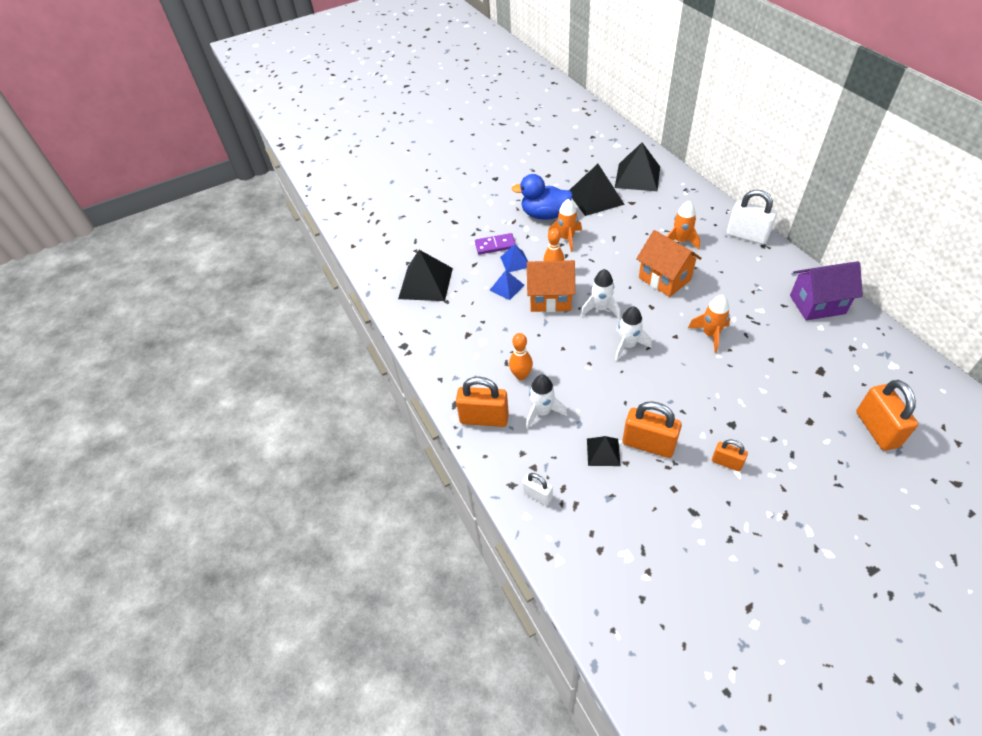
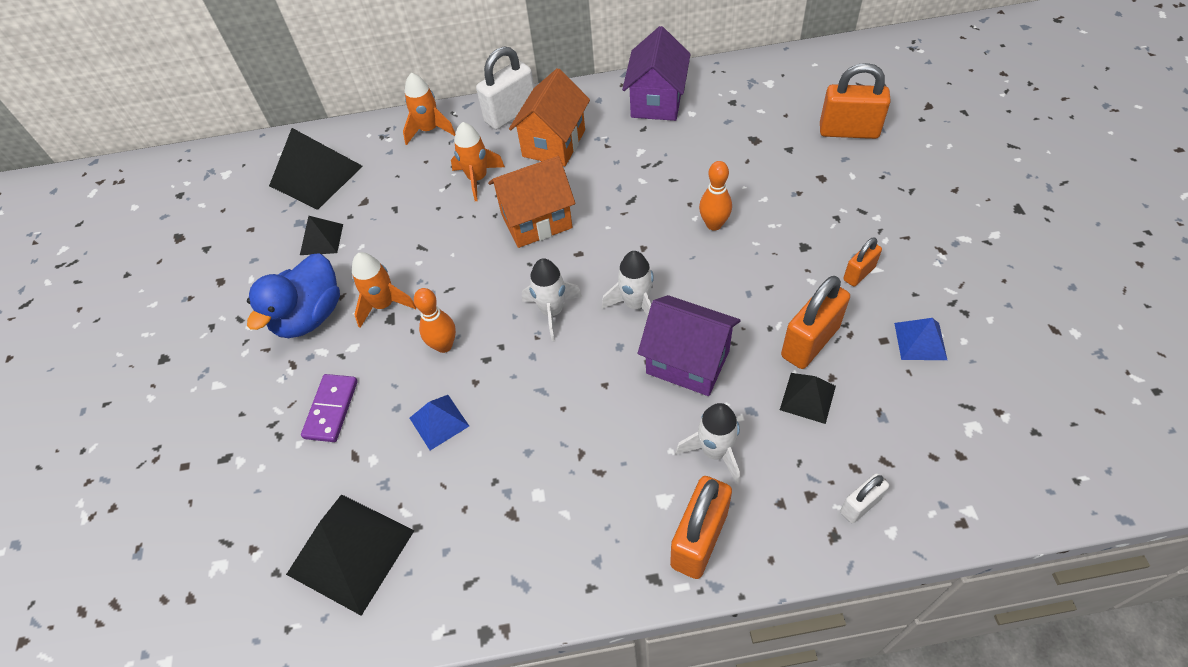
camera: 70 degrees left, 5 degrees up
blue pyramid [500,244,528,272] -> blue pyramid moved to [894,318,947,360]
orange bowling pin [509,333,533,380] -> orange bowling pin moved to [699,161,732,231]
orange house [527,260,575,312] -> orange house moved to [509,68,590,166]
black pyramid [570,164,625,216] -> black pyramid [300,216,343,255], size x0.53
orange rocket [688,295,730,353] -> orange rocket moved to [403,73,455,145]
none -> purple house [638,295,740,396]

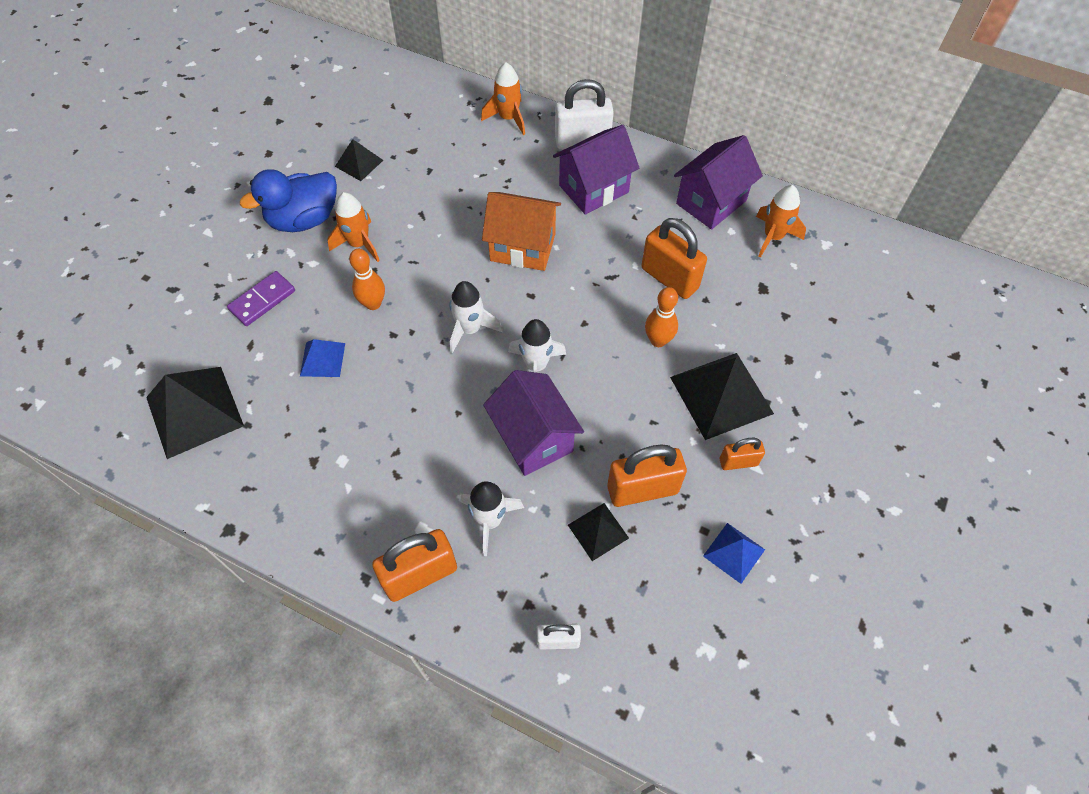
camera: 30 degrees right, 5 degrees up
black pyramid [269,128,363,210] -> black pyramid moved to [670,353,774,440]
orange rocket [451,122,505,201] -> orange rocket moved to [756,185,806,258]
orange house [509,68,590,166] -> purple house [553,125,639,214]
orange padlock [820,63,891,139] -> orange padlock moved to [641,218,707,299]

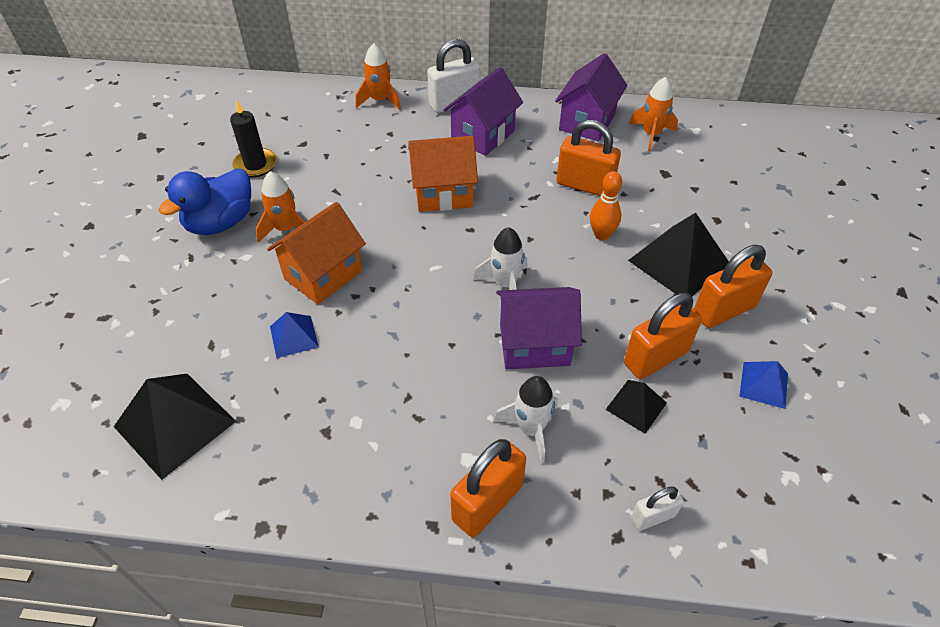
camera: 20 degrees left, 10 degrees down
purple domino [227,271,295,326] -> none
black pyramid [335,139,383,181] -> black candle [230,99,277,177]
orange bowling pin [349,249,385,310] -> orange house [267,202,366,305]
white rocket [450,281,503,353] -> none
purple house [483,370,584,476] -> purple house turned 45 degrees counterclockwise [496,287,582,369]
orange padlock [720,438,765,470] -> orange padlock [694,245,773,328], size x1.80

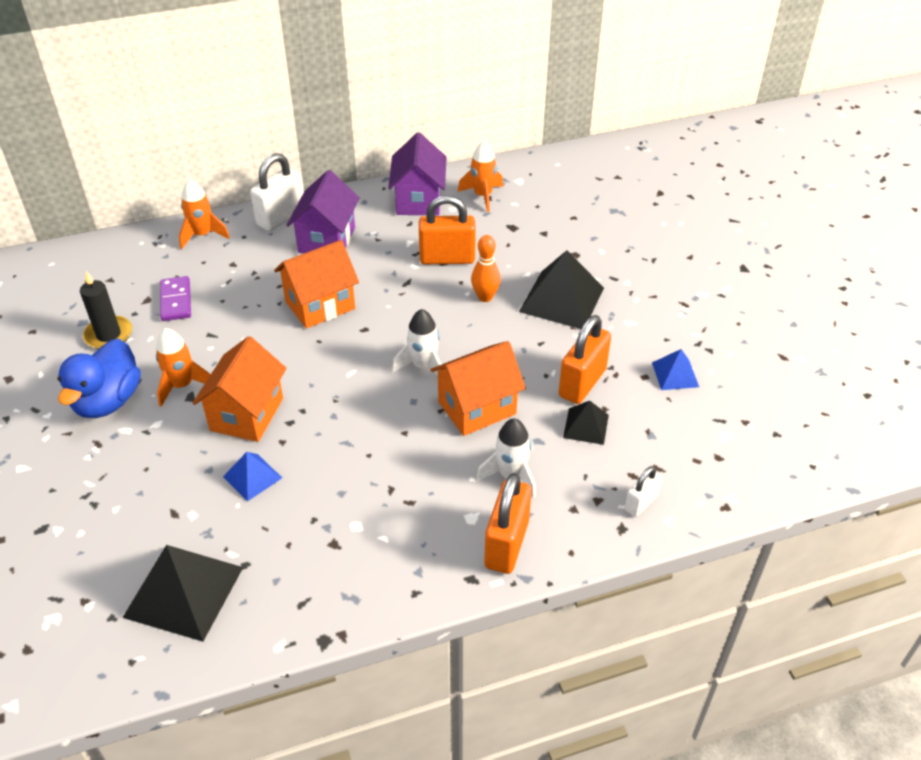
camera: 25 degrees left, 5 degrees down
purple house [496,287,582,369] -> orange house [431,341,526,436]
orange padlock [694,245,773,328] -> none
none -> purple domino [160,276,191,321]

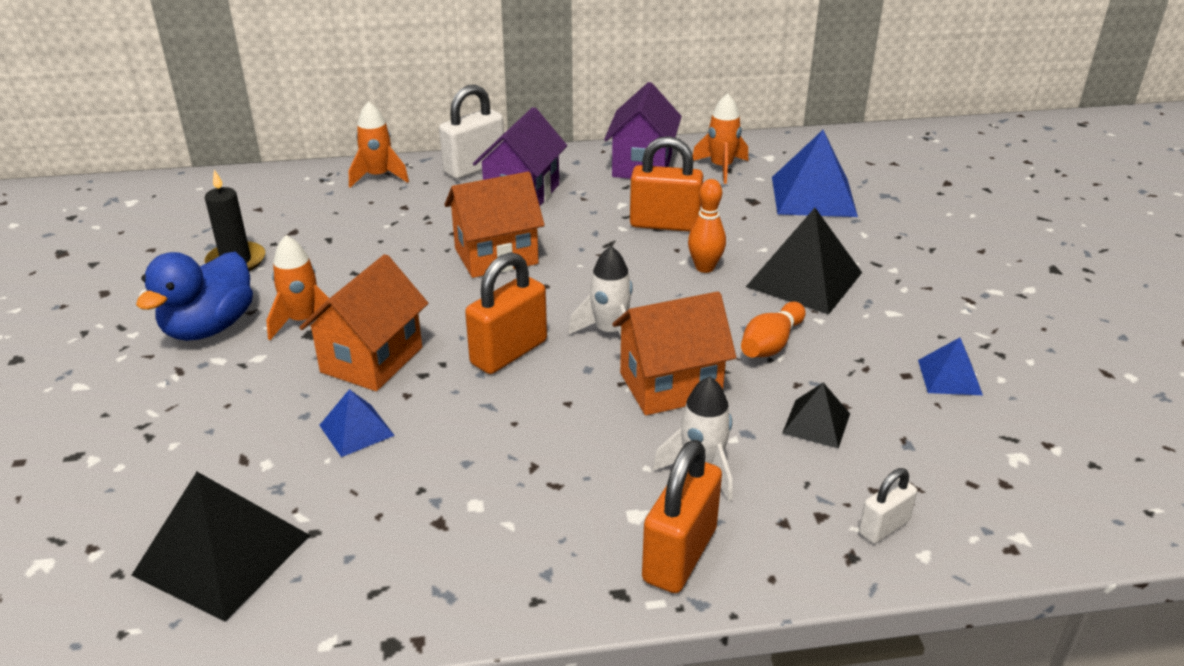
camera: 10 degrees right, 10 degrees down
purple domino [160,276,191,321] -> none
orange padlock [559,315,611,404] -> orange padlock moved to [465,252,547,374]
none -> orange bowling pin [741,302,806,358]
none -> blue pyramid [772,130,858,217]

